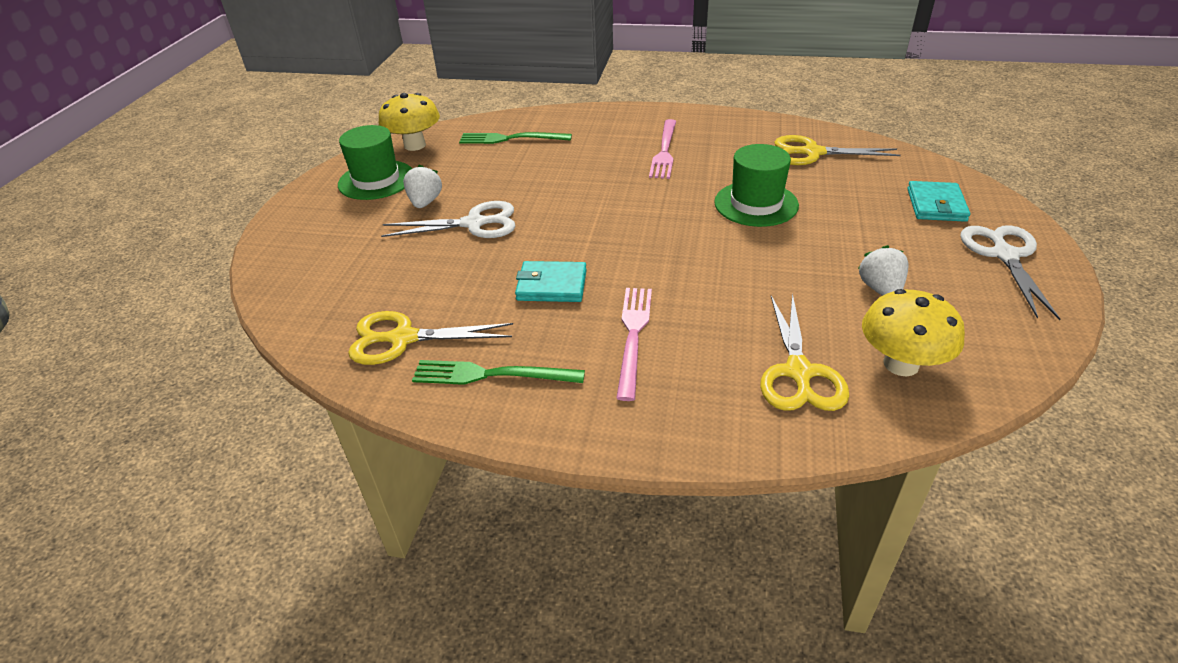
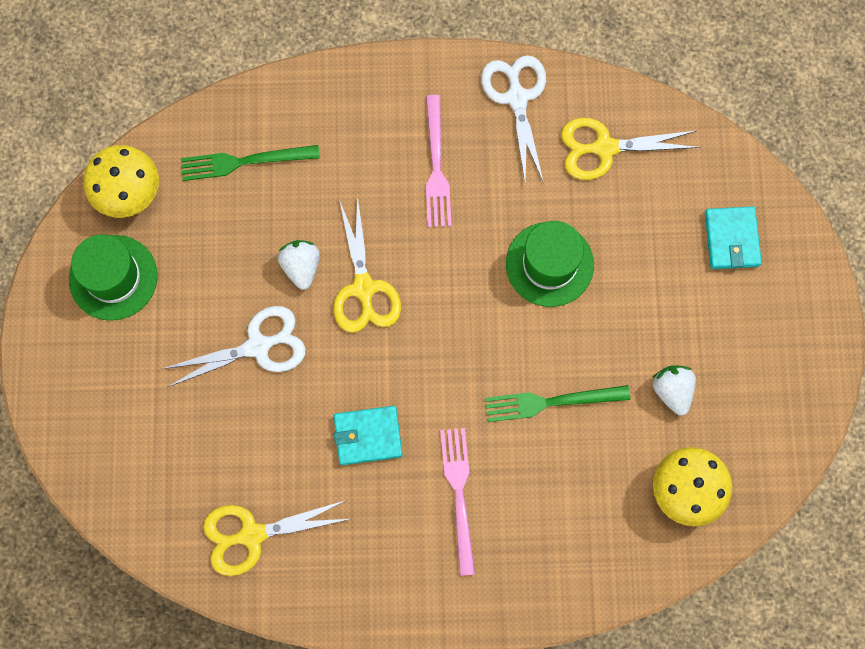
camera: 15 degrees left, 35 degrees up
white strawberry [403,164,442,208] -> white strawberry moved to [278,240,320,290]
green fork [412,360,585,385] -> green fork moved to [485,385,630,422]
yellow scissors [760,293,849,411] -> yellow scissors moved to [334,195,401,333]
white scissors [960,225,1060,320] -> white scissors moved to [481,55,546,185]

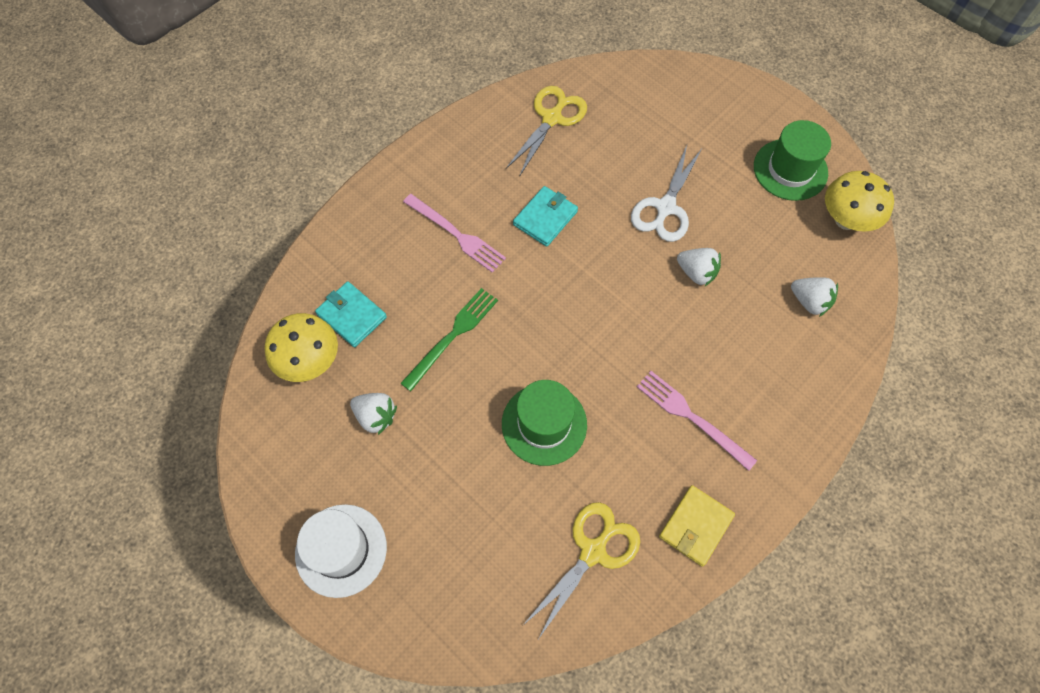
camera: 135 degrees right, 10 degrees down
green fork [181,145,320,181] -> white strawberry [791,277,838,317]
yellow scissors [334,195,401,333] -> none
white scissors [481,55,546,185] -> yellow wallet [659,485,735,567]
turquoise wallet [705,206,762,269] -> turquoise wallet moved to [315,281,387,347]
none -> white hat [295,504,387,598]

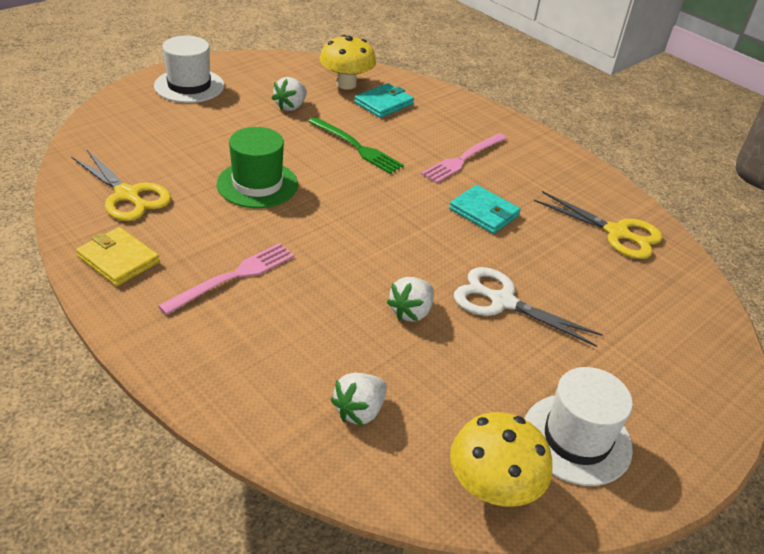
camera: 90 degrees right, 25 degrees down
green hat [754,120,831,201] -> white hat [525,367,633,486]

